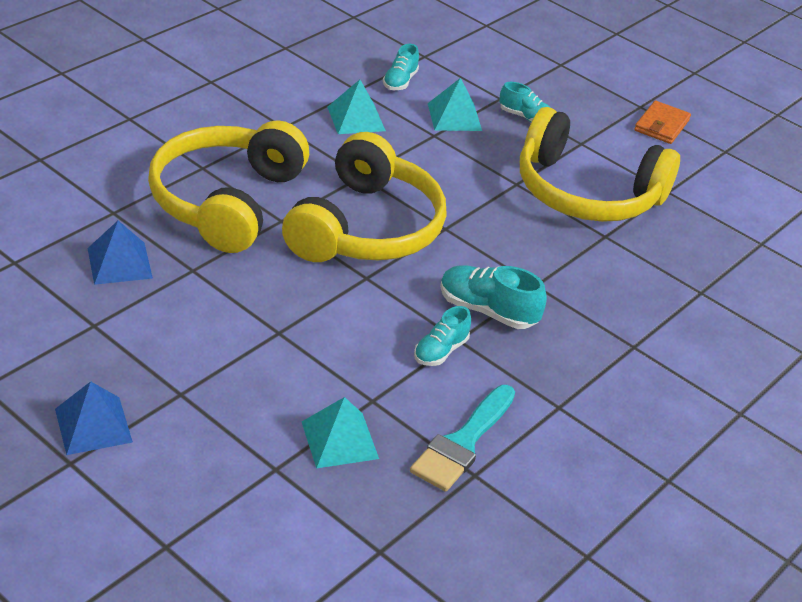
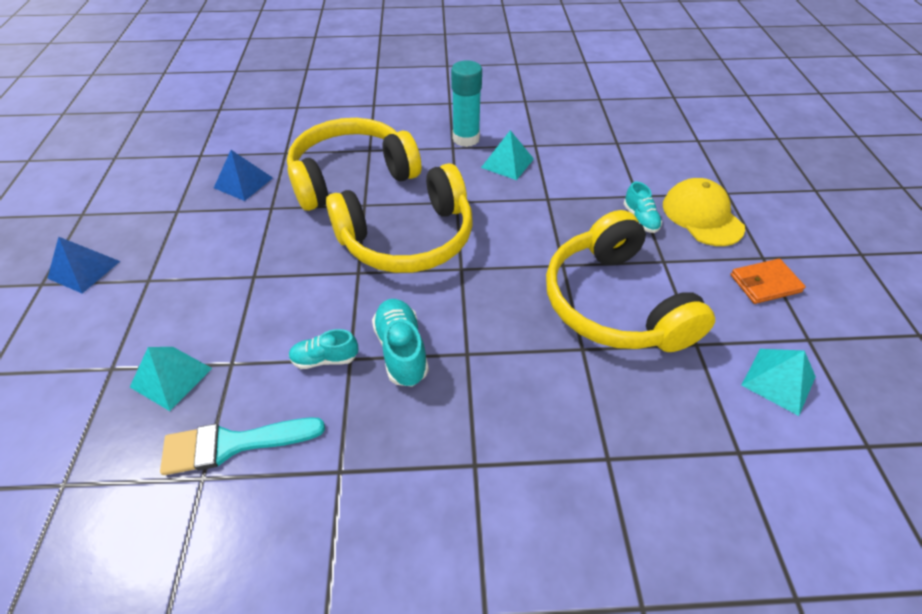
camera: 50 degrees right, 10 degrees up
turquoise shoe [383,44,419,90] -> none
turquoise pyramid [428,78,482,131] -> turquoise pyramid moved to [741,349,816,416]
none -> turquoise glue stick [451,60,482,147]
none -> yellow cap [663,178,745,246]

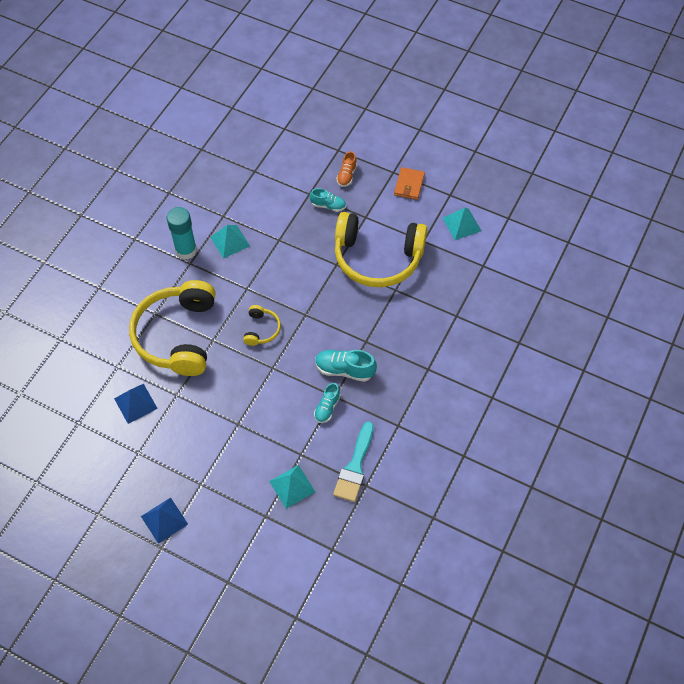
camera: 60 degrees left, 10 degrees up
yellow headphones [326,163,473,273] -> yellow headphones [243,305,281,346], size x0.43
yellow cap [663,178,745,246] -> orange shoe [336,151,357,187]

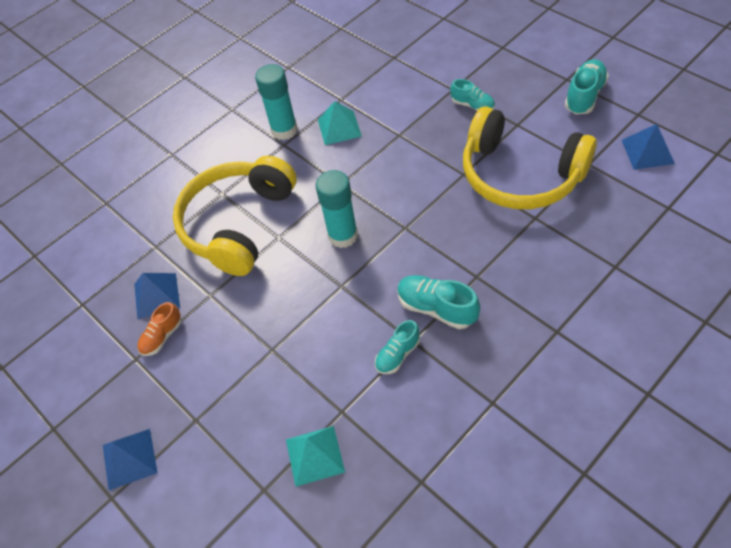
camera: 25 degrees right, 5 degrees down
yellow headphones [243,305,281,346] -> turquoise glue stick [316,170,358,248]
turquoise brush [333,421,374,502] -> none
orange shoe [336,151,357,187] -> orange shoe moved to [137,302,182,356]
orange wallet [394,167,425,200] -> turquoise shoe [565,59,609,114]
turquoise pyramid [443,208,481,240] -> blue pyramid [622,124,675,170]

